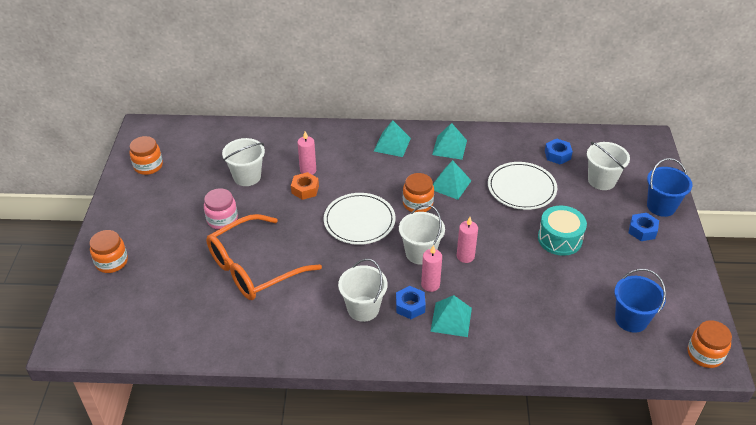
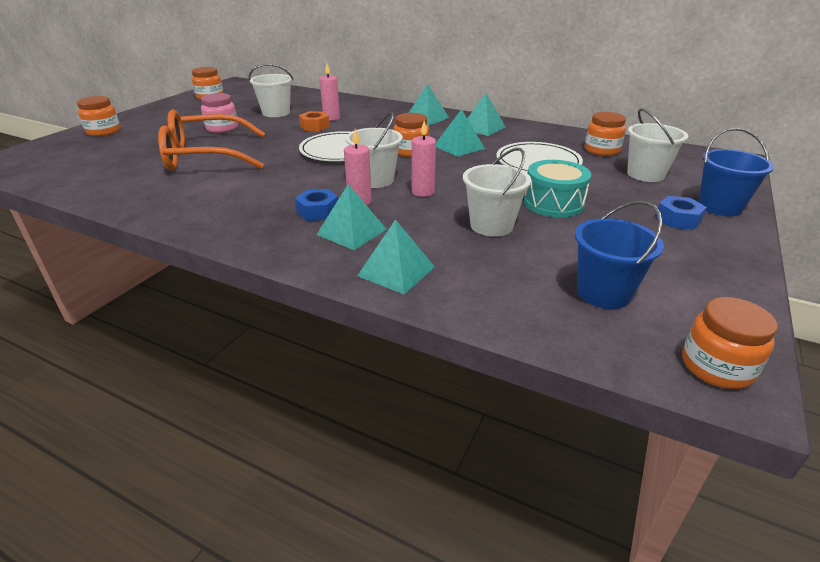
camera: 25 degrees right, 10 degrees down
white bucket [338,259,388,322] -> white bucket moved to [463,148,531,237]
blue nut [545,139,573,165] -> orange jar [585,112,626,156]
none -> turquoise pyramid [357,219,435,294]

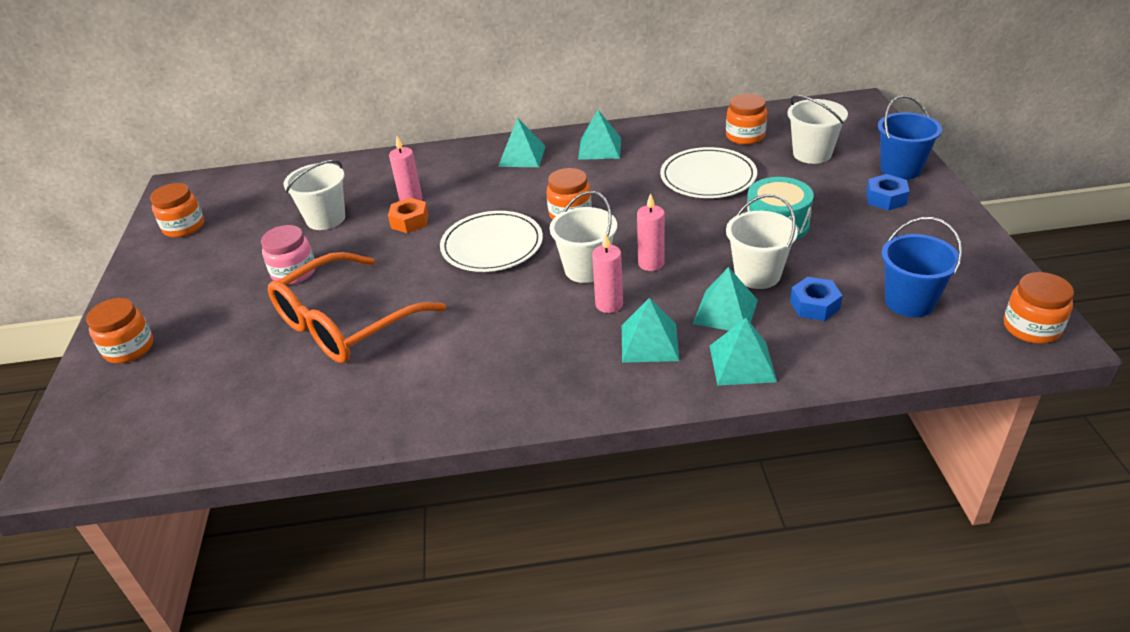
camera: 30 degrees left, 5 degrees up
blue nut [295,189,338,221] -> blue nut moved to [790,277,843,321]
turquoise pyramid [436,109,485,157] -> turquoise pyramid moved to [693,267,758,331]

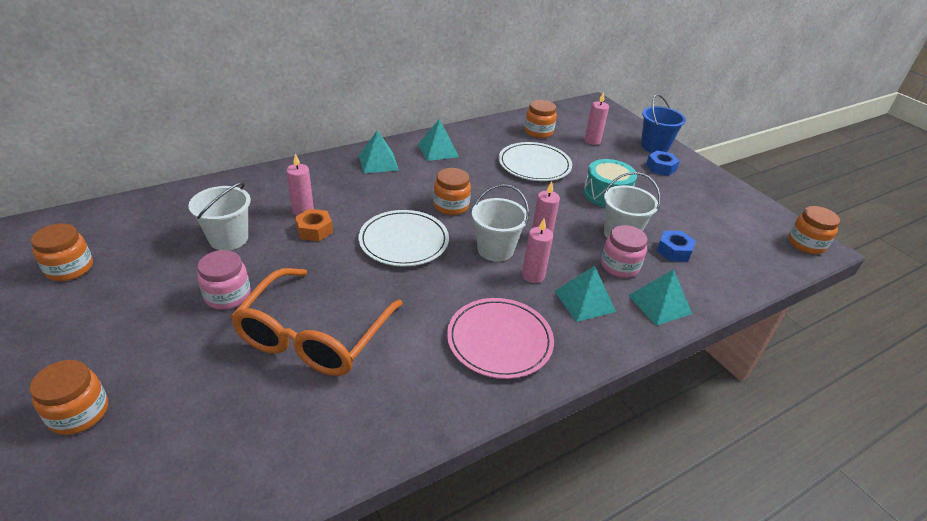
camera: 30 degrees left, 0 degrees up
turquoise pyramid [693,267,758,331] -> pink jar [601,225,647,278]
white bucket [788,95,848,164] -> pink candle [584,92,609,145]
blue bucket [881,217,962,317] -> none
none -> pink plate [447,298,554,379]

